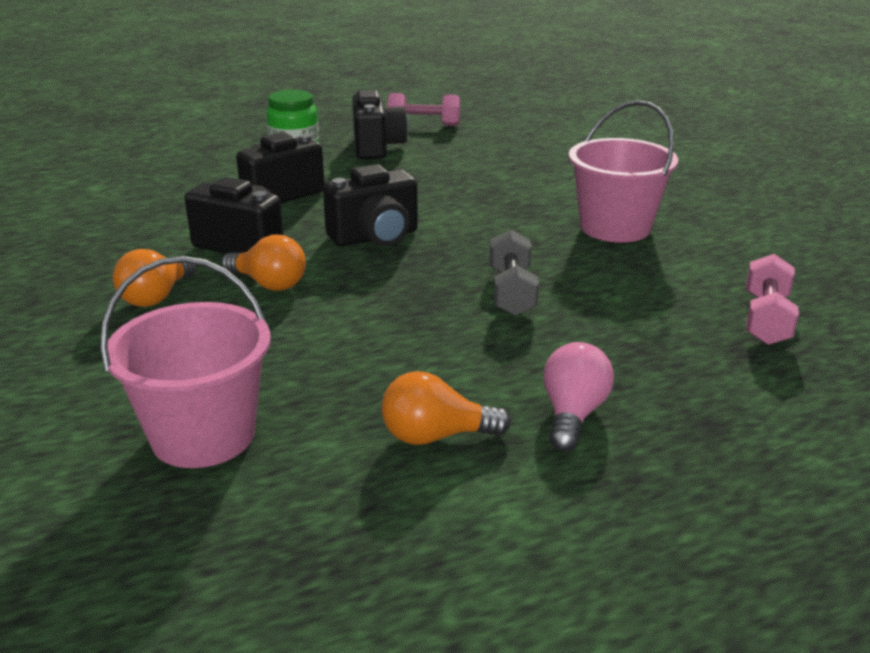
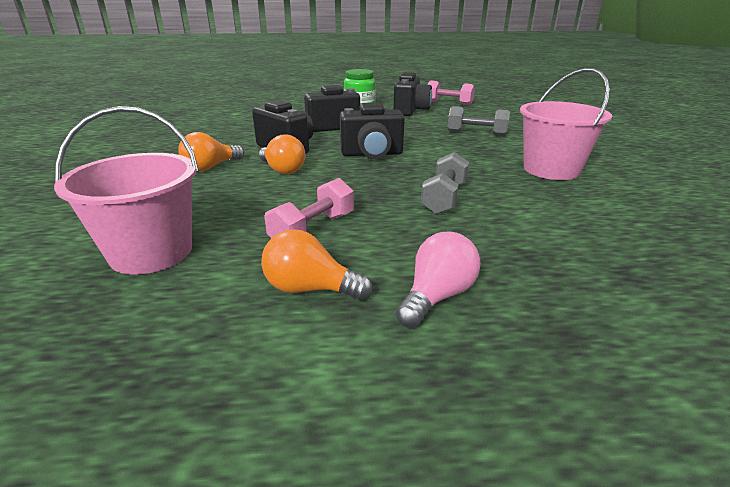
camera: 20 degrees right, 0 degrees up
pink dumbbell [746,254,799,345] -> pink dumbbell moved to [264,178,354,238]
none -> grey dumbbell [448,106,510,136]

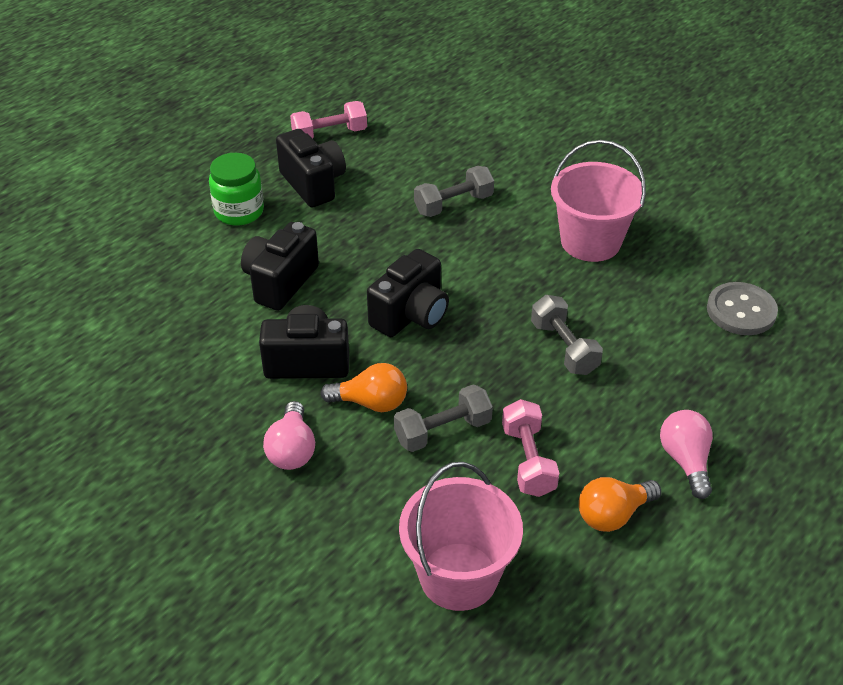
camera: 45 degrees left, 15 degrees up
orange light bulb [178,132,245,171] -> pink light bulb [263,401,315,470]
none -> grey dumbbell [394,384,493,452]
none -> grey button [707,282,778,335]

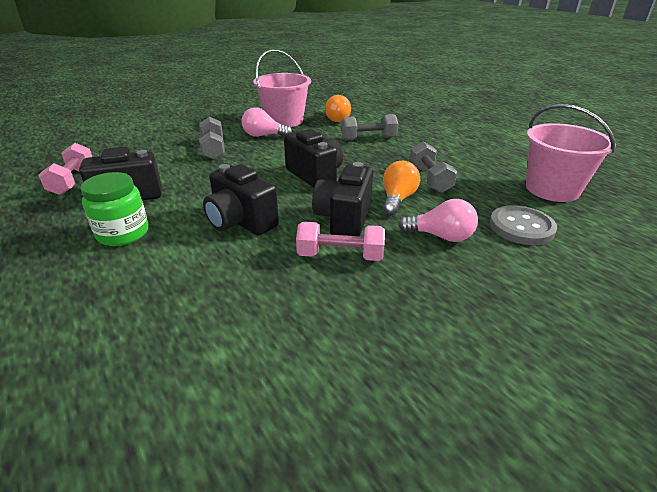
camera: 75 degrees left, 10 degrees down
pink dumbbell [502,399,559,497] -> pink dumbbell moved to [296,222,385,261]
orange light bulb [579,477,661,532] -> orange light bulb moved to [325,95,351,122]
pink light bulb [660,410,713,499] -> pink light bulb moved to [242,107,292,137]
grey button [707,282,778,335] -> grey button moved to [490,205,557,245]

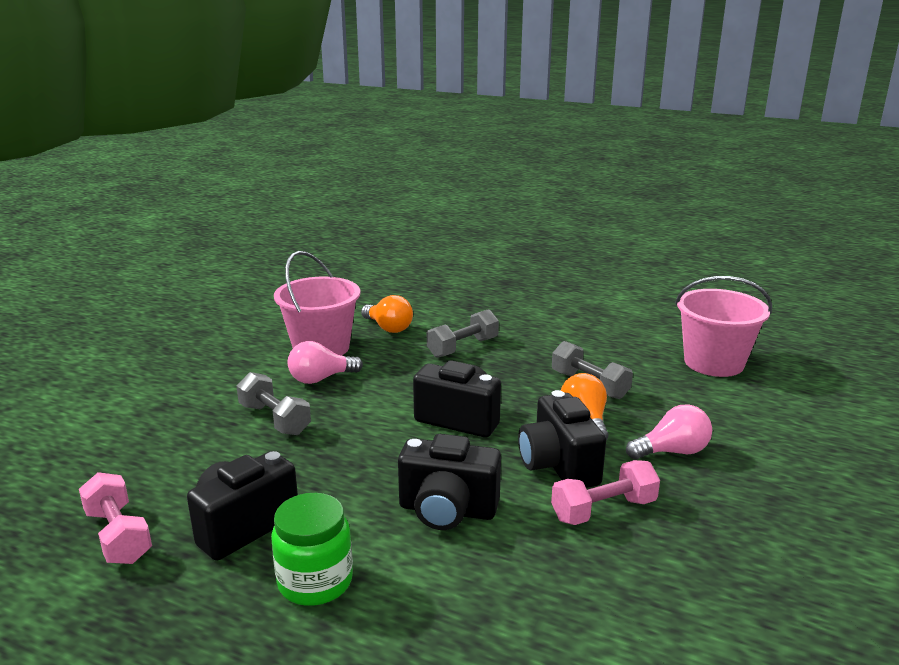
camera: 30 degrees left, 10 degrees down
grey button [490,205,557,245] -> none

